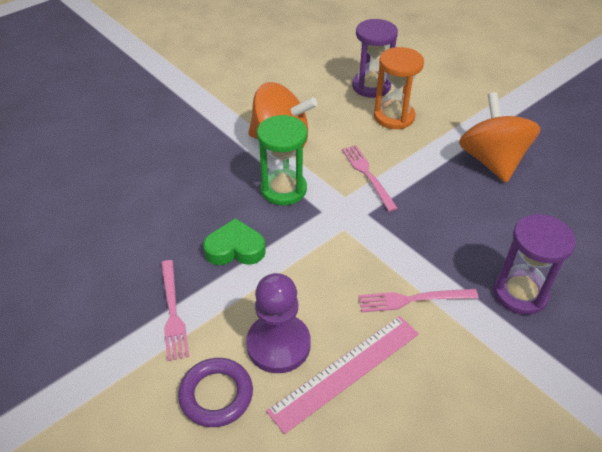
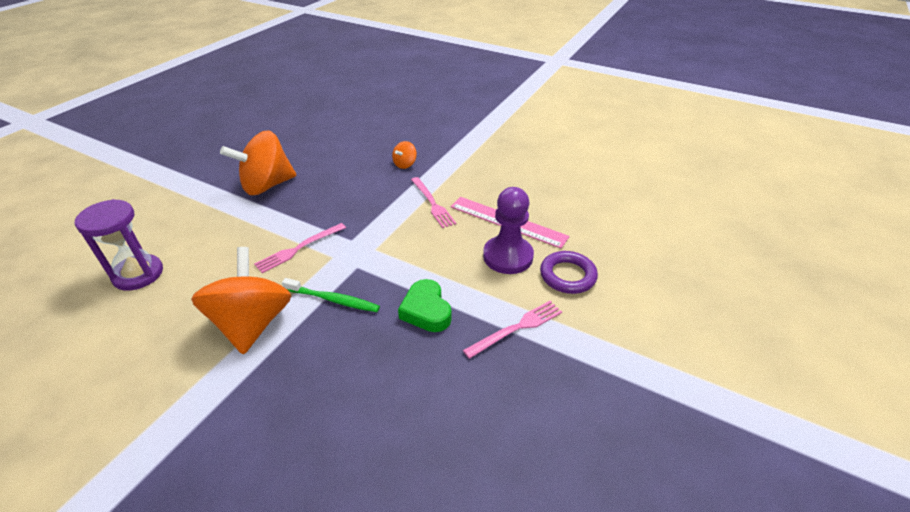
camera: 110 degrees left, 5 degrees down
green hourglass [257,115,307,205] -> green toothbrush [282,278,380,312]
orange hourglass [374,47,424,129] -> none
purple hourglass [494,214,576,315] -> orange spinning top [392,141,417,169]

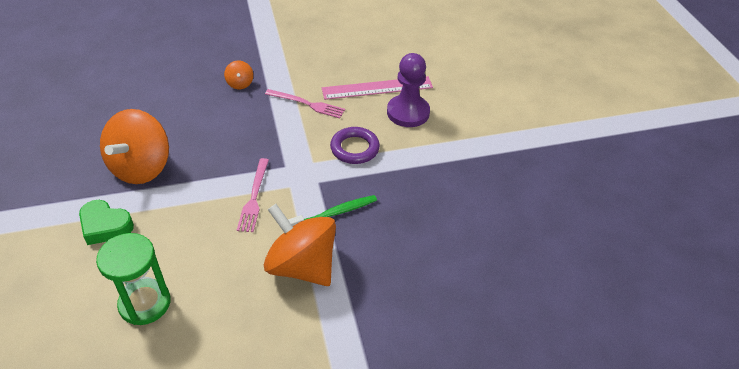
camera: 45 degrees left, 5 degrees up
purple hourglass [75,199,163,291] -> green hourglass [96,233,171,325]
green heart [398,279,452,332] -> green heart moved to [79,200,134,245]
pink fork [463,301,562,359] -> none
purple ring [540,251,598,294] -> purple ring moved to [330,127,380,164]

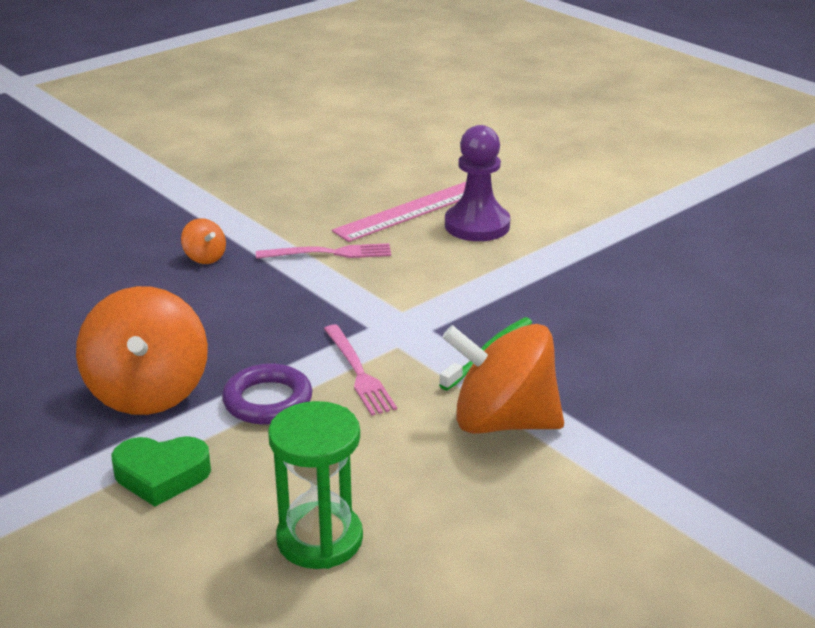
camera: 25 degrees left, 15 degrees down
purple ring [330,127,380,164] -> purple ring moved to [222,364,313,424]

